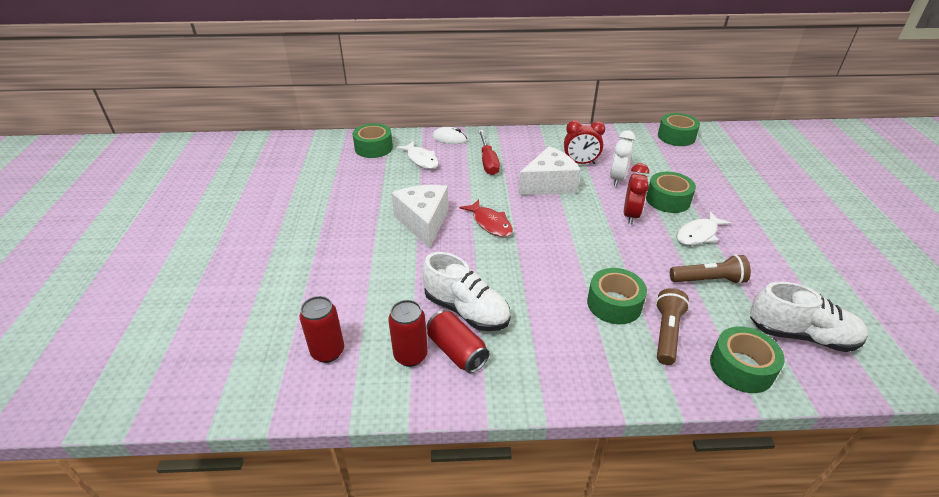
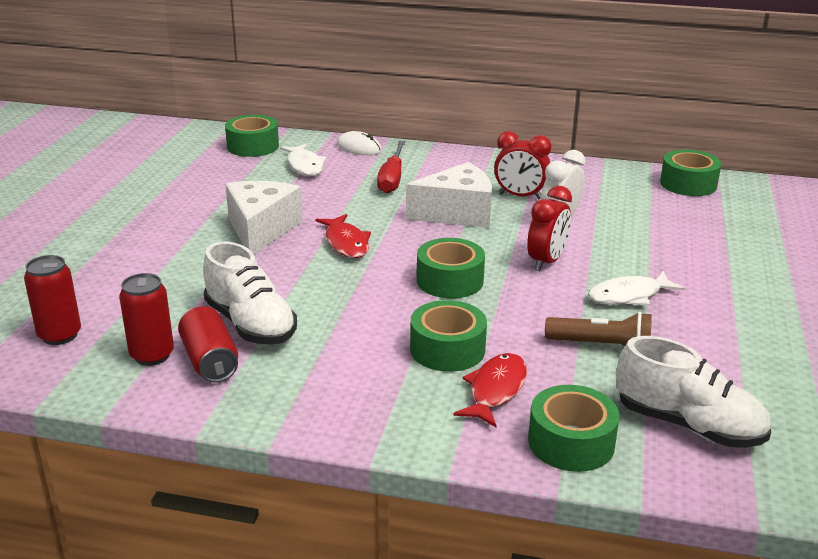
camera: 15 degrees right, 10 degrees down
green tape [646,172,696,213] -> green tape moved to [417,238,485,298]
brown flashlight [656,288,690,365] -> red fish [454,353,527,427]

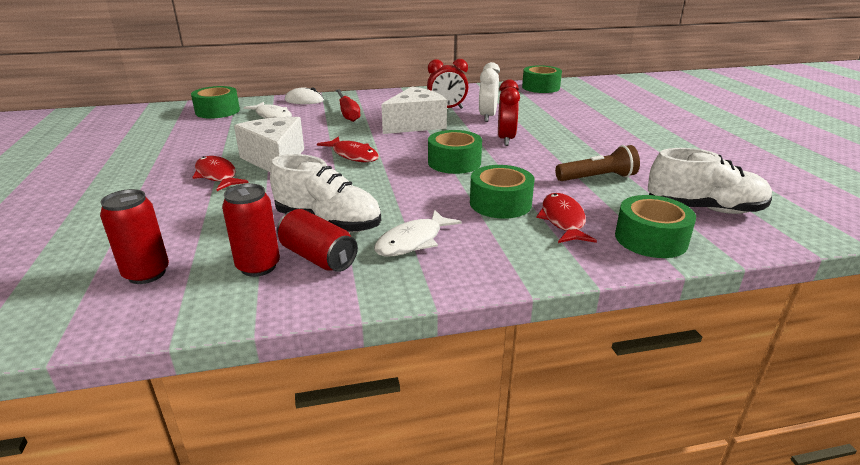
camera: 25 degrees left, 0 degrees up
white fish [588,271,685,305] -> white fish moved to [374,210,462,256]
none -> red fish [192,156,248,191]

